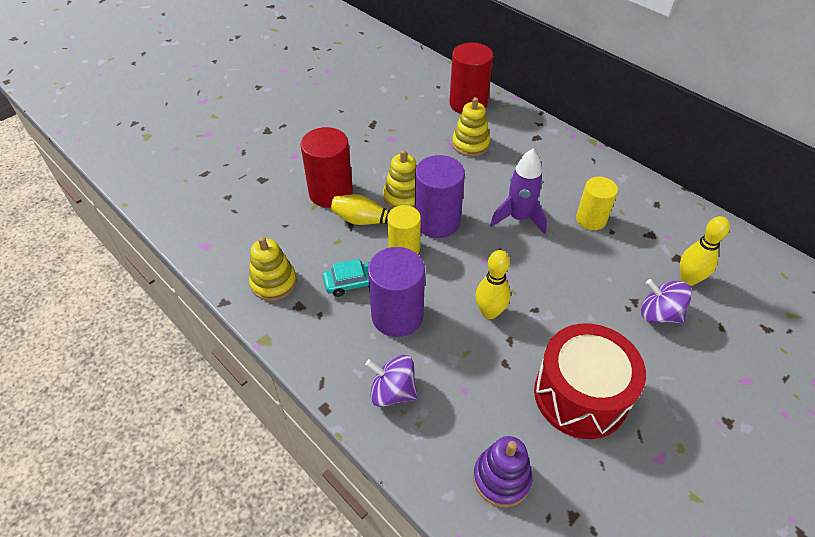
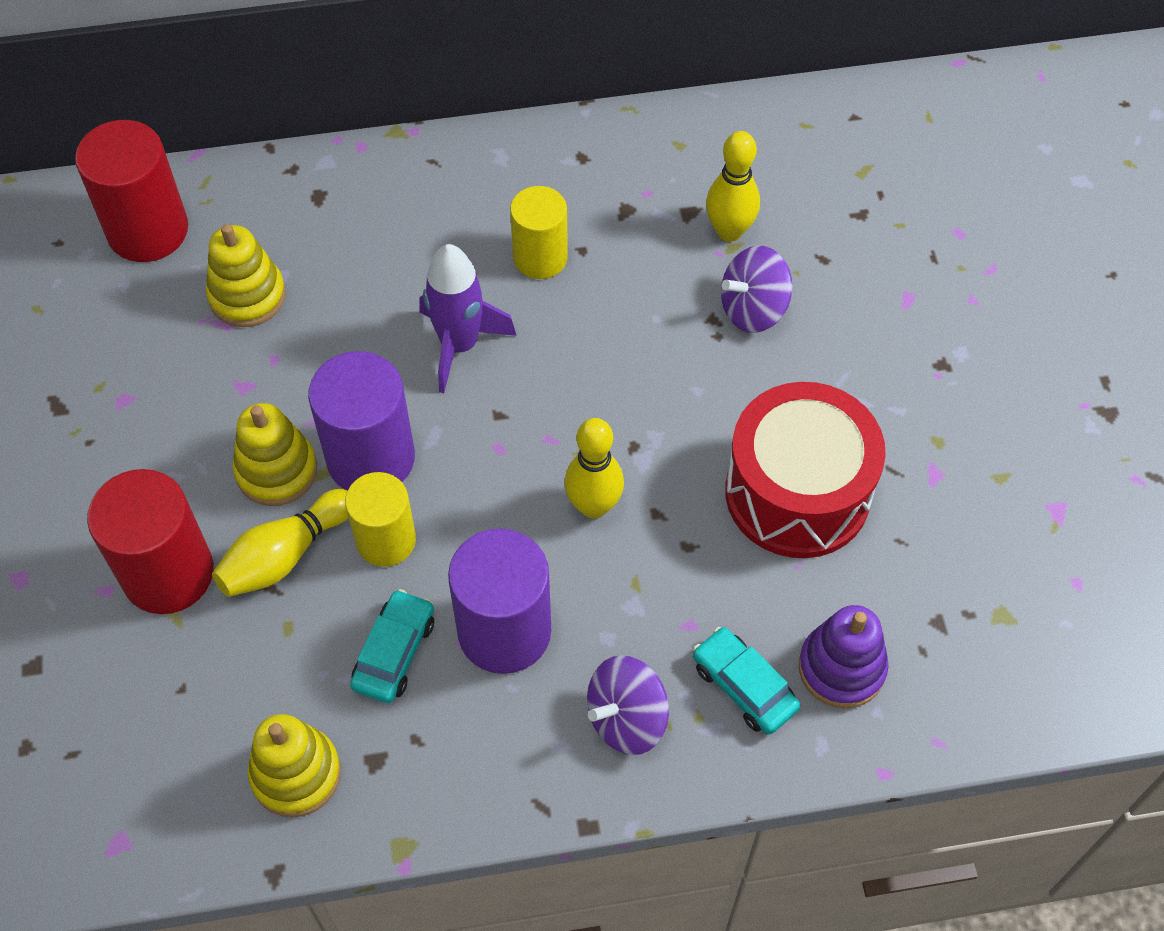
camera: 55 degrees left, 10 degrees up
none -> turquoise car [693,627,800,734]

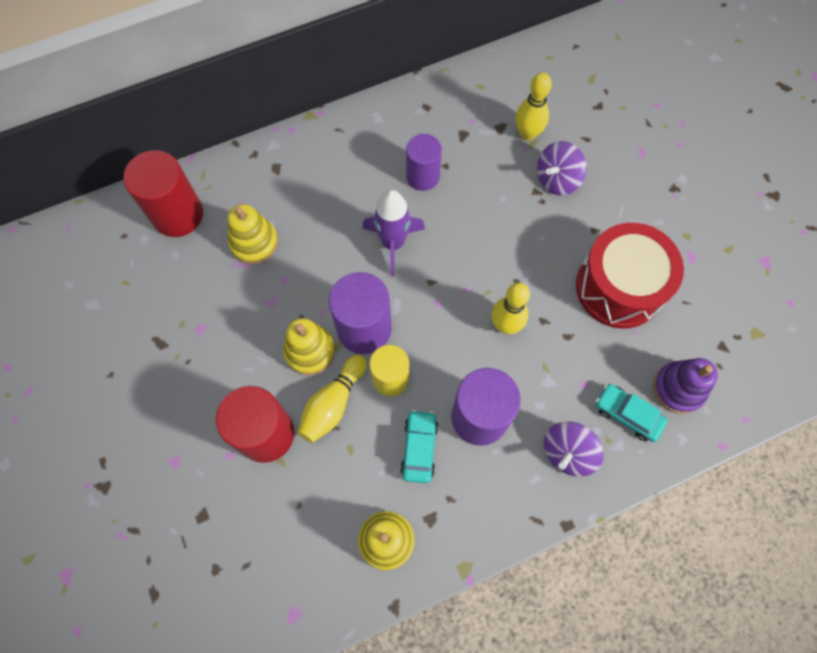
camera: 15 degrees left, 10 degrees up
yellow cylinder [510,186,568,279] -> purple cylinder [406,134,442,191]

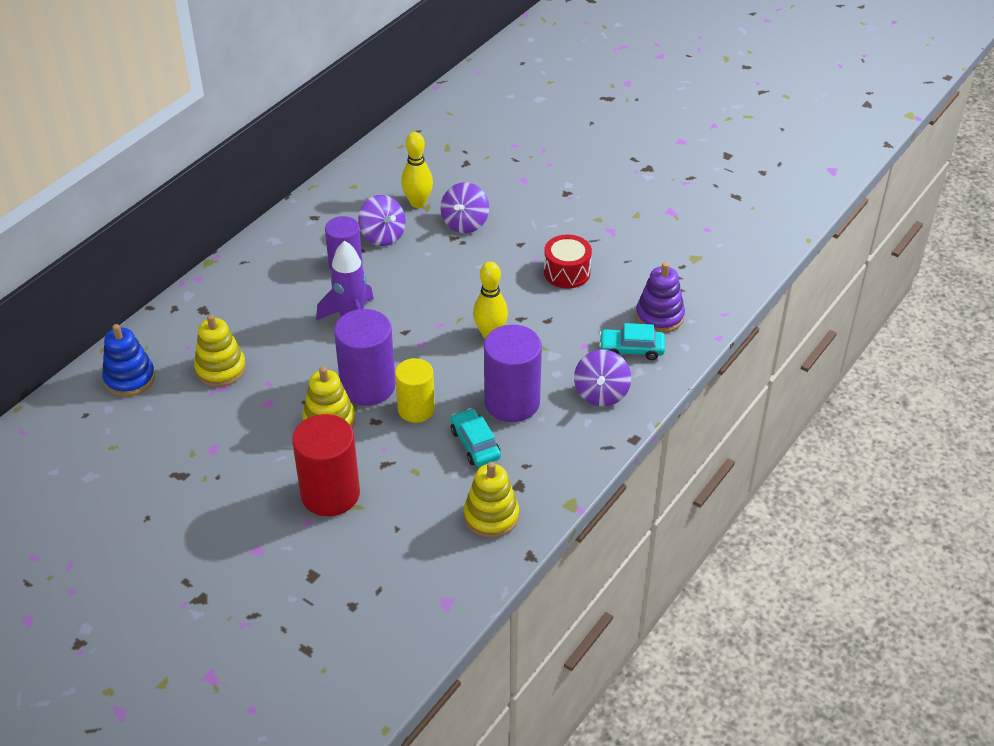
camera: 30 degrees left, 25 degrees down
red cylinder [123,150,203,237] -> blue stacking toy [102,324,155,397]
yellow bowling pin [297,355,367,443] -> none
red drum [576,223,684,329] -> red drum [544,235,592,289], size x0.56
none -> purple spinning top [358,195,406,246]

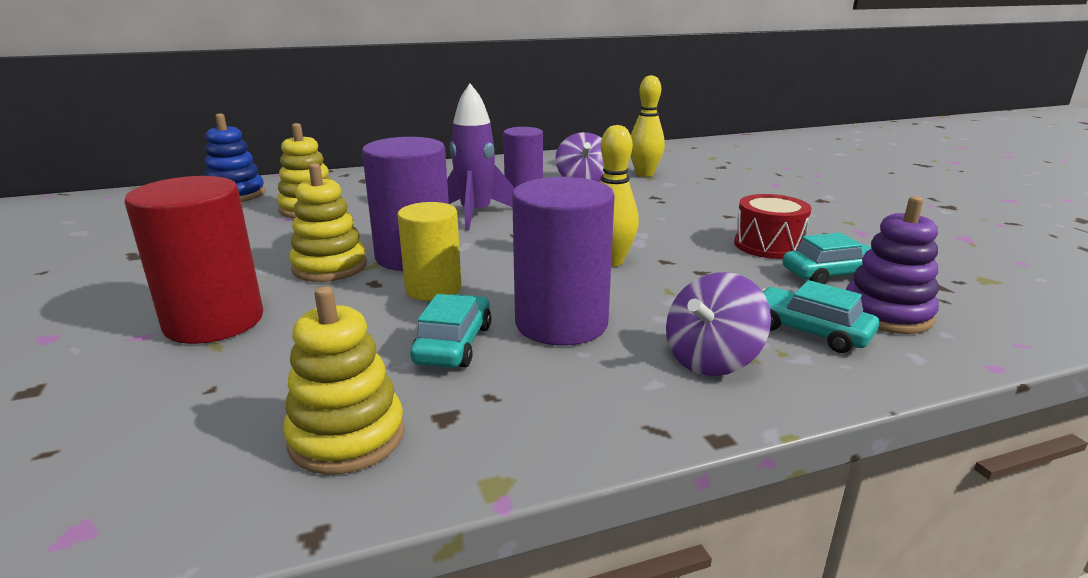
camera: 35 degrees right, 20 degrees down
purple spinning top [441,182,489,233] -> none
none -> turquoise car [783,233,872,284]

